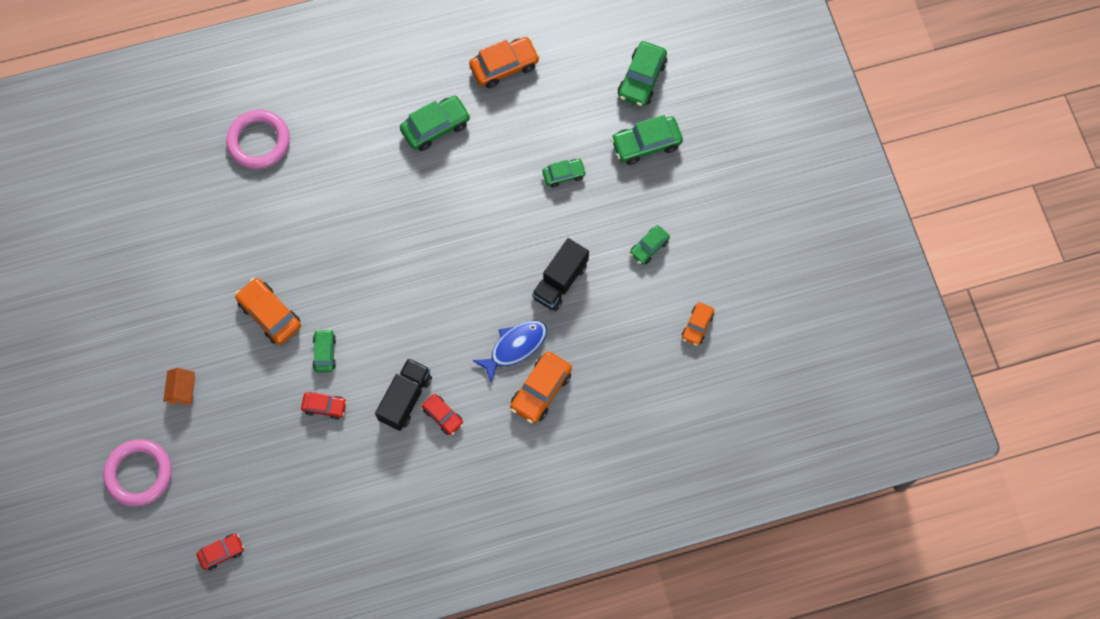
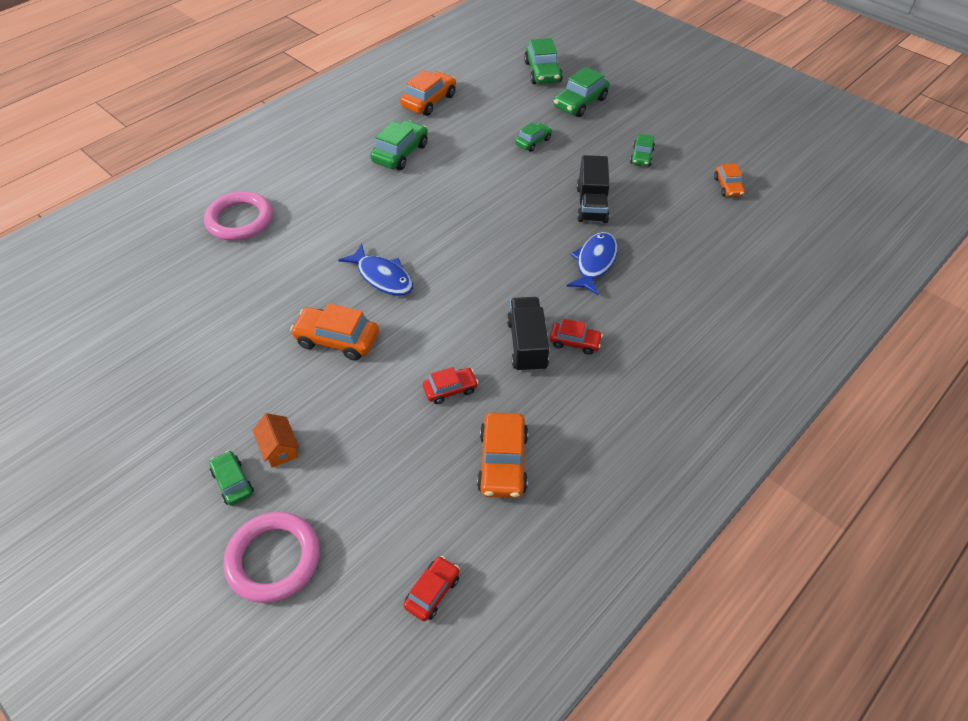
camera: 30 degrees left, 20 degrees down
green car [312,329,336,372] -> green car moved to [209,451,254,506]
orange car [510,352,572,423] -> orange car moved to [477,412,528,498]
none -> blue fish [338,244,413,296]

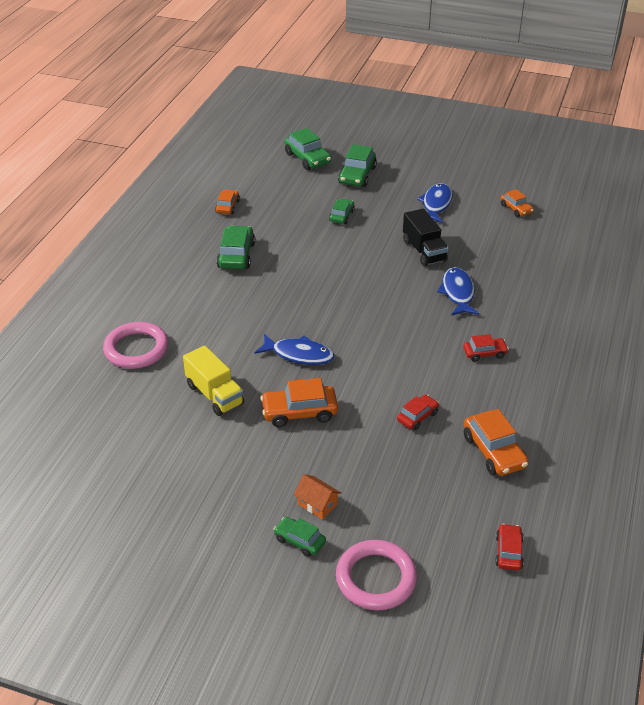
camera: 25 degrees left, 10 degrees down
orange car [400,70,456,116] -> orange car [215,190,240,214], size x0.61
black truck [507,297,549,373] -> none
green car [630,134,655,166] -> blue fish [417,183,453,223]
none -> yellow truck [183,345,244,416]

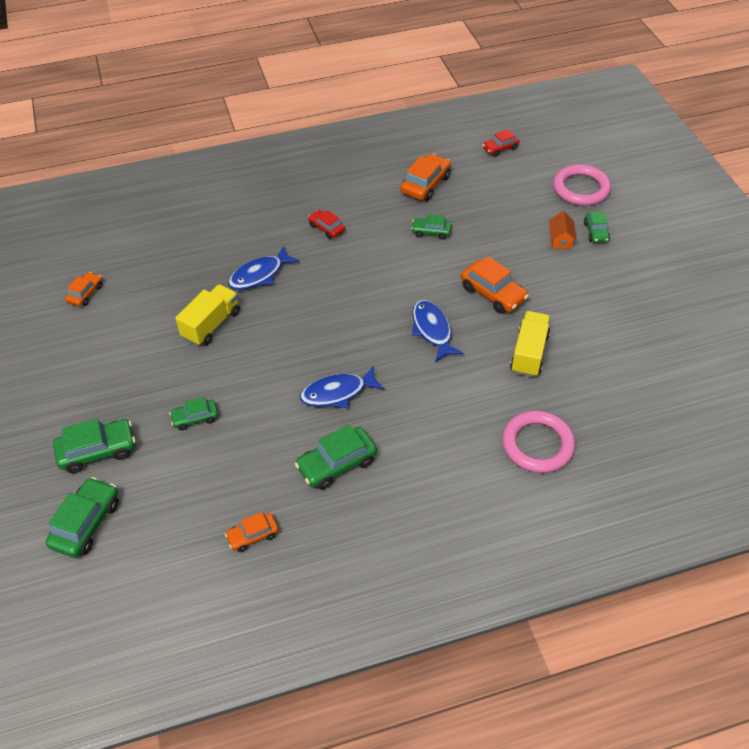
camera: 125 degrees left, 10 degrees up
red car [397,395,439,430] -> green car [411,214,452,240]
black truck [403,209,449,266] -> yellow truck [175,284,240,346]
blue fish [417,183,453,223] -> blue fish moved to [300,366,385,408]

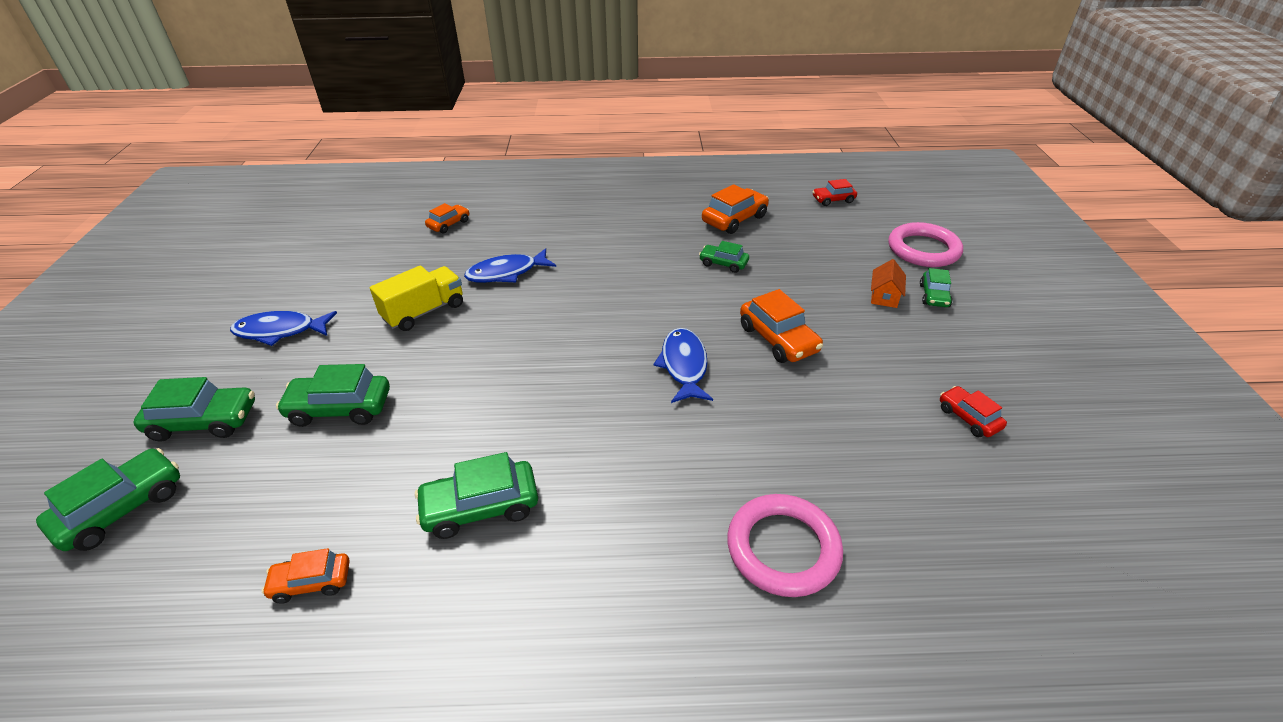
camera: 15 degrees right, 10 degrees down
orange car [65,272,102,306] -> orange car moved to [425,203,469,233]
green car [169,397,218,431] -> green car [276,364,390,427], size x1.64
blue fish [300,366,385,408] -> blue fish moved to [230,311,337,346]
red car [308,210,345,239] -> red car moved to [940,386,1007,437]
yellow truck [510,311,550,377] -> none

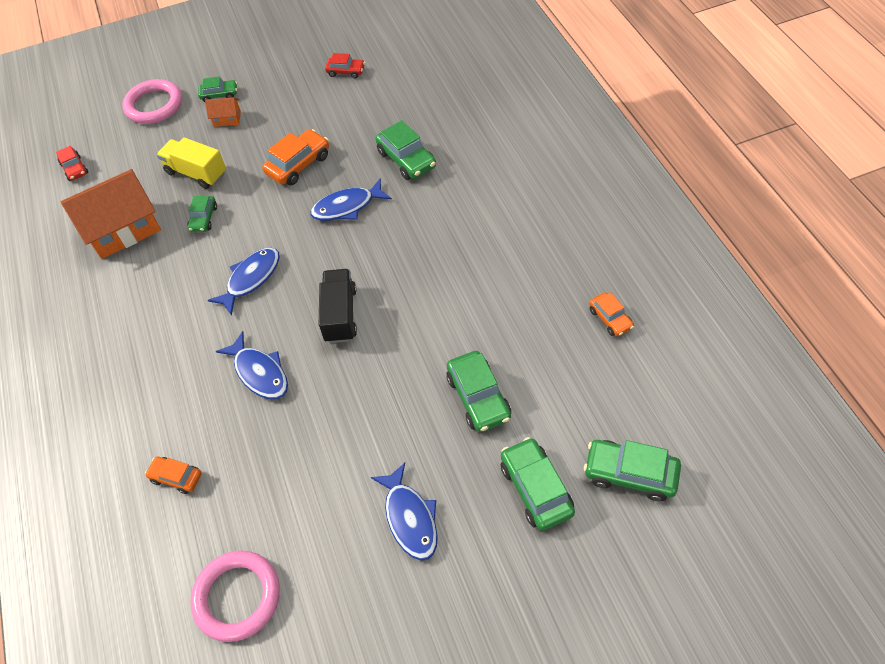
camera: 105 degrees left, 15 degrees up
yellow truck [370,266,463,331] -> yellow truck moved to [157,137,226,189]
green car [415,452,538,539] -> green car moved to [376,120,436,180]
orange car [702,184,769,234] -> orange house [61,169,161,259]
pink ring [727,494,843,597] -> pink ring moved to [190,550,280,642]
red car [940,386,1007,437] -> red car turned 120 degrees counterclockwise [325,53,365,78]
none -> blue fish [208,248,280,316]
none -> black truck [319,269,357,343]

